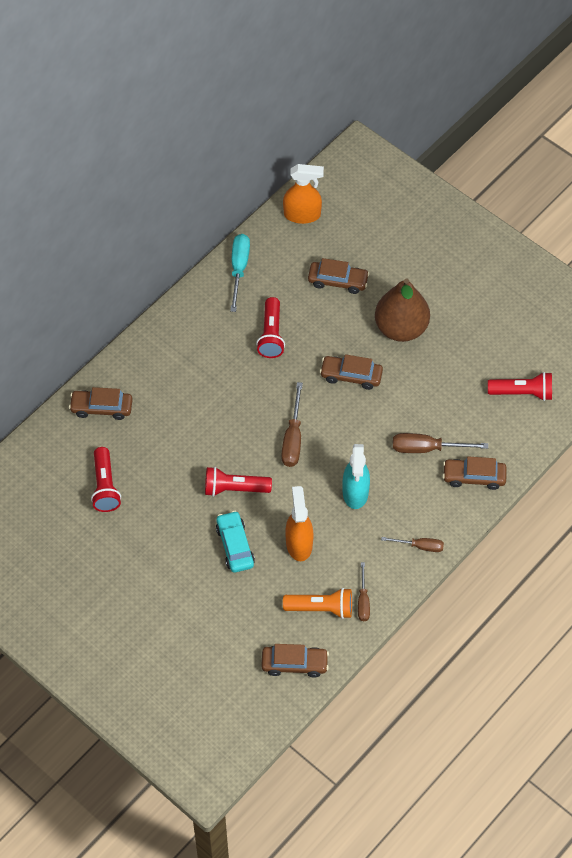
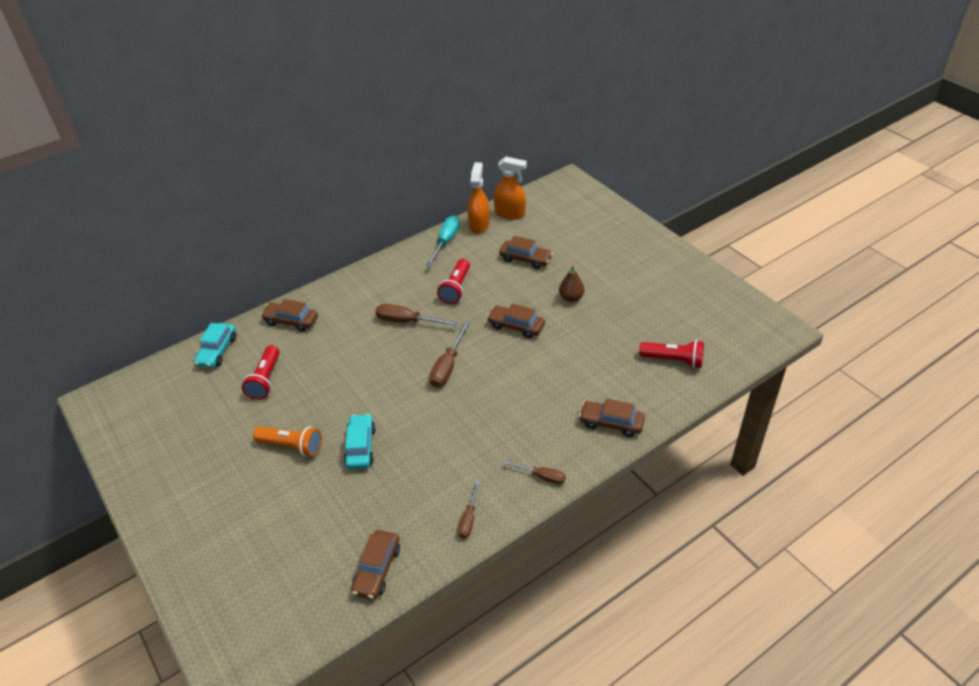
camera: 15 degrees right, 15 degrees down
red flashlight [205,467,272,497] -> none
brown car [261,644,329,677] -> brown car turned 90 degrees clockwise [351,530,400,599]
orange flashlight [283,588,352,619] -> orange flashlight moved to [253,426,322,457]
orange spray bottle [285,486,313,561] -> orange spray bottle moved to [468,162,490,234]
turquoise spray bottle [342,444,370,509] -> none
brown pear [375,278,430,342] -> brown pear [559,266,584,302], size x0.51
brown screwdriver [393,433,488,453] -> brown screwdriver moved to [375,304,458,326]
none -> turquoise car [194,323,236,368]

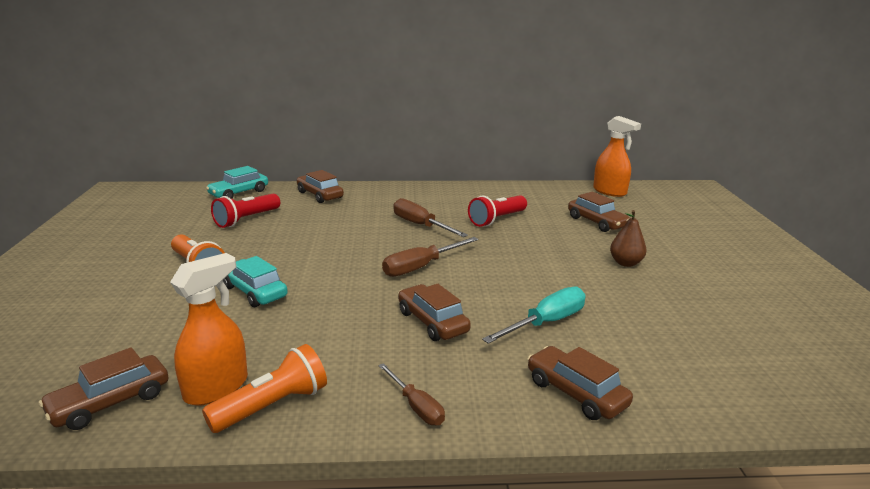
camera: 30 degrees right, 20 degrees down
turquoise car [344,414,376,469] -> turquoise car turned 75 degrees counterclockwise [223,256,288,307]
turquoise screwdriver [426,216,460,267] -> turquoise screwdriver moved to [482,287,586,344]
brown screwdriver [458,480,480,539] -> orange flashlight [202,344,327,433]
orange spray bottle [468,162,490,234] -> orange spray bottle moved to [170,253,248,406]
brown car [487,303,545,339] -> brown car moved to [398,284,471,341]
red flashlight [639,340,704,368] -> none

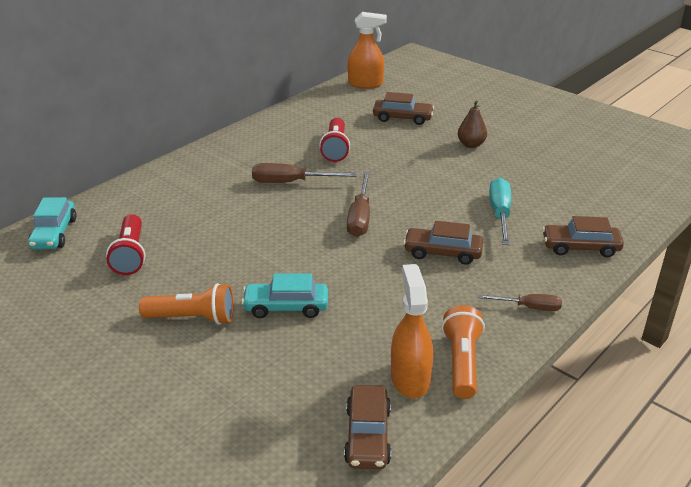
camera: 45 degrees left, 10 degrees up
brown car [297,170,344,203] -> none

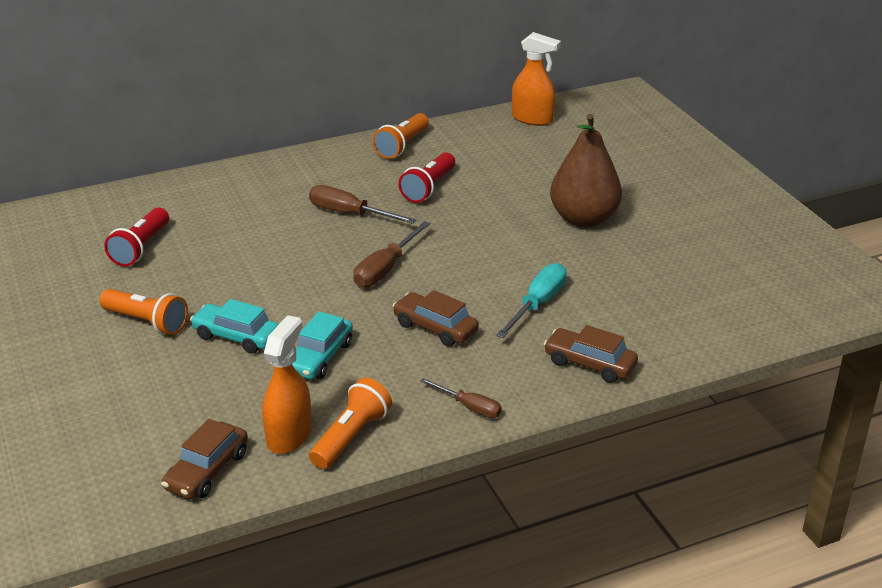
camera: 25 degrees right, 0 degrees up
turquoise car [28,197,77,249] -> turquoise car moved to [292,312,353,379]
brown car [373,92,434,125] -> none
brown pear [458,101,487,148] -> brown pear [550,114,622,228], size x1.96
none -> orange flashlight [372,113,429,159]

